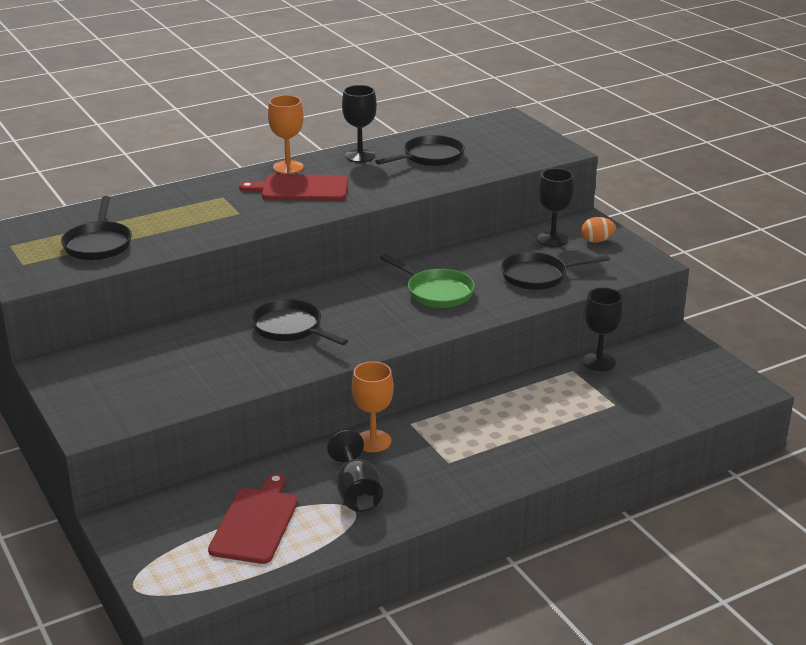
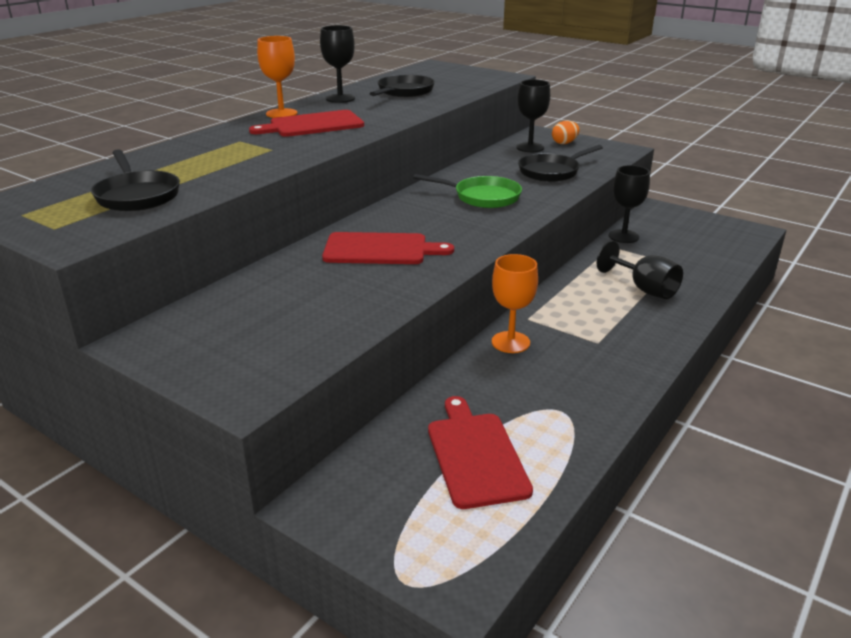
camera: 25 degrees left, 0 degrees up
black pan [251,299,348,345] -> red cutting board [322,232,454,264]
black goblet [327,430,383,512] -> black goblet moved to [597,241,683,299]

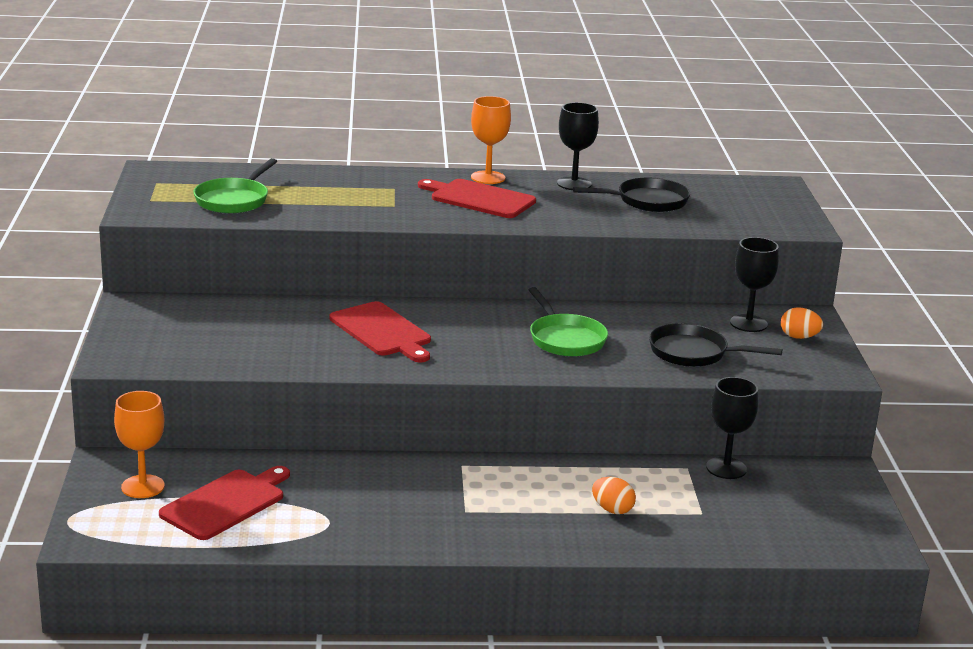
camera: 50 degrees right, 5 degrees down
black pan [91,149,180,211] -> green pan [193,158,277,214]
orange goblet [492,254,538,353] -> orange goblet moved to [114,391,165,498]
black goblet [597,241,683,299] -> orange egg [592,477,636,514]

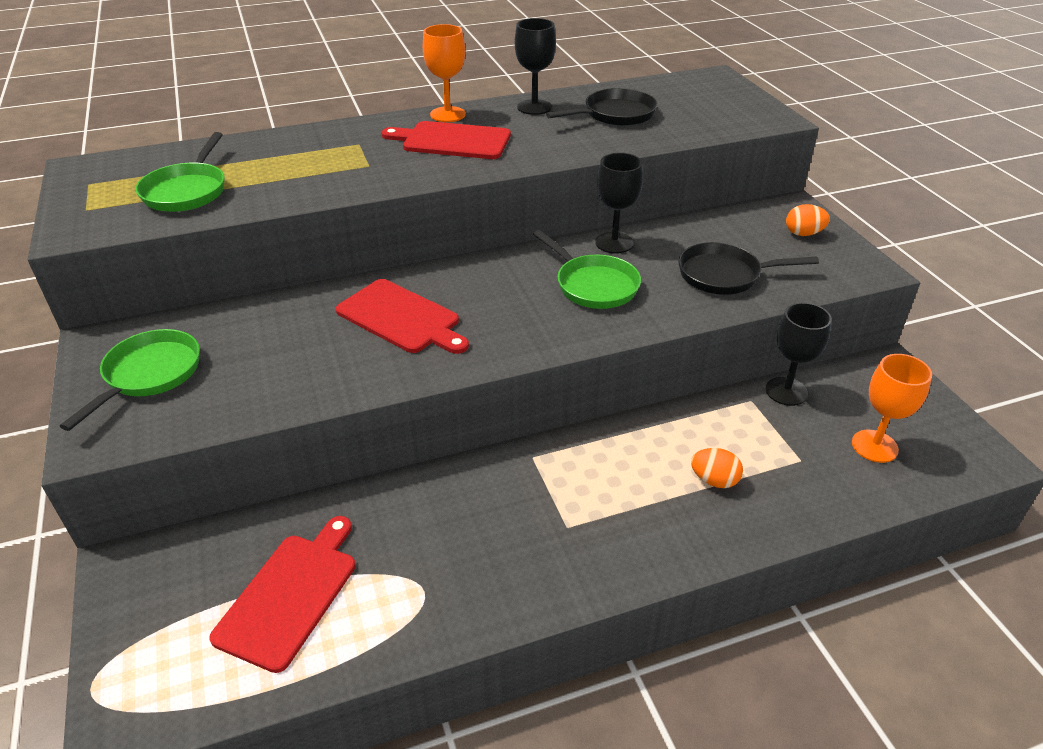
camera: 15 degrees left, 15 degrees up
orange goblet [114,391,165,498] -> orange goblet moved to [852,354,932,463]
black goblet [730,237,779,332] -> black goblet moved to [595,153,643,254]
none -> green pan [60,329,200,431]

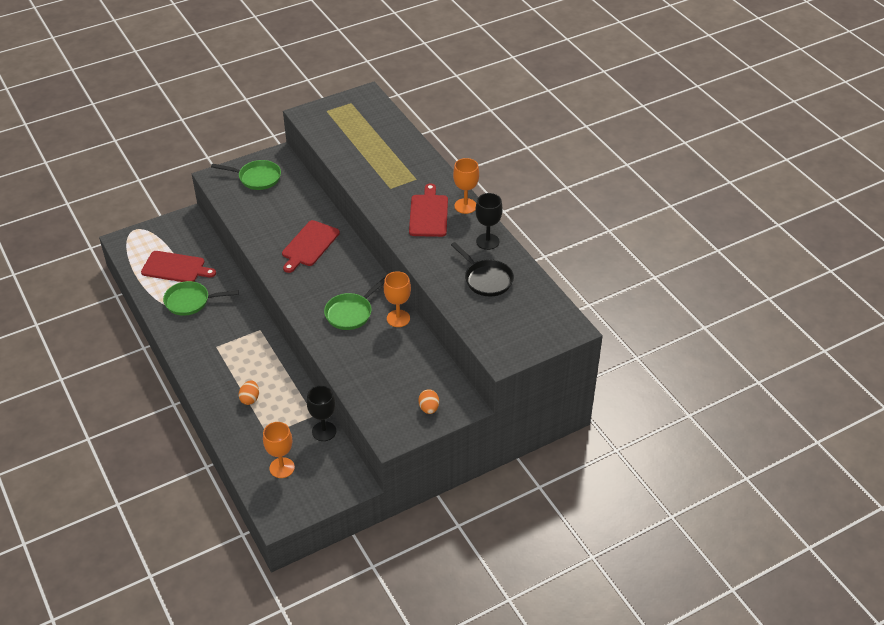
camera: 80 degrees right, 5 degrees up
green pan [136,132,225,212] -> green pan moved to [163,281,239,316]
black goblet [595,153,643,254] -> orange goblet [384,271,411,327]
black pan [678,242,819,295] -> none

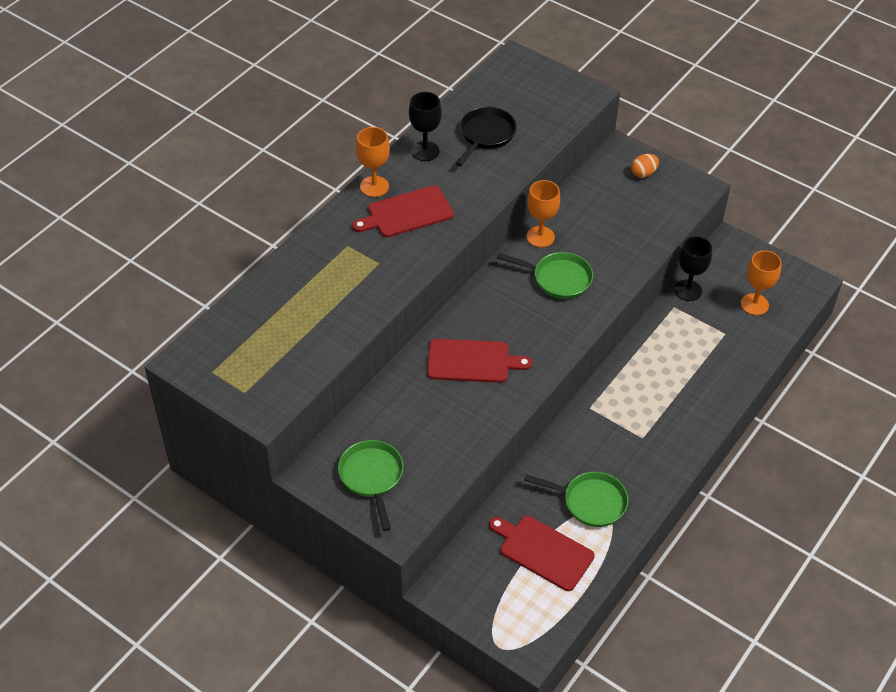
camera: 115 degrees left, 5 degrees up
red cutting board [141,251,216,282] -> red cutting board turned 45 degrees counterclockwise [489,516,595,591]
green pan [163,281,239,316] -> green pan turned 45 degrees counterclockwise [524,472,628,527]
orange egg [238,380,259,405] -> none

